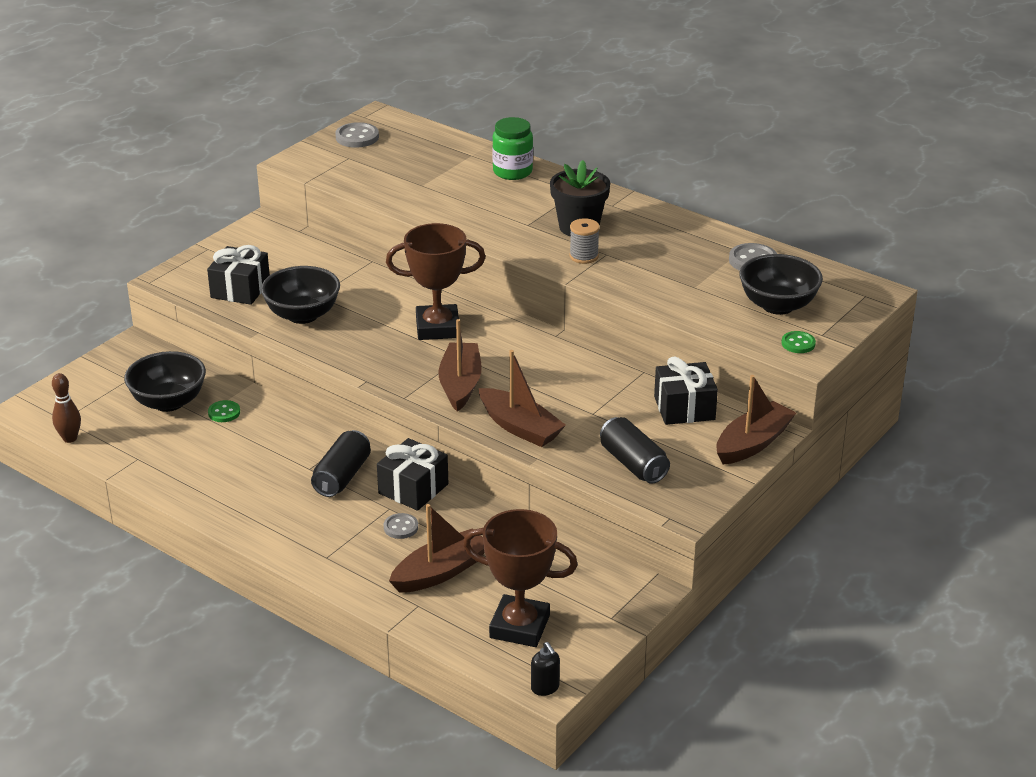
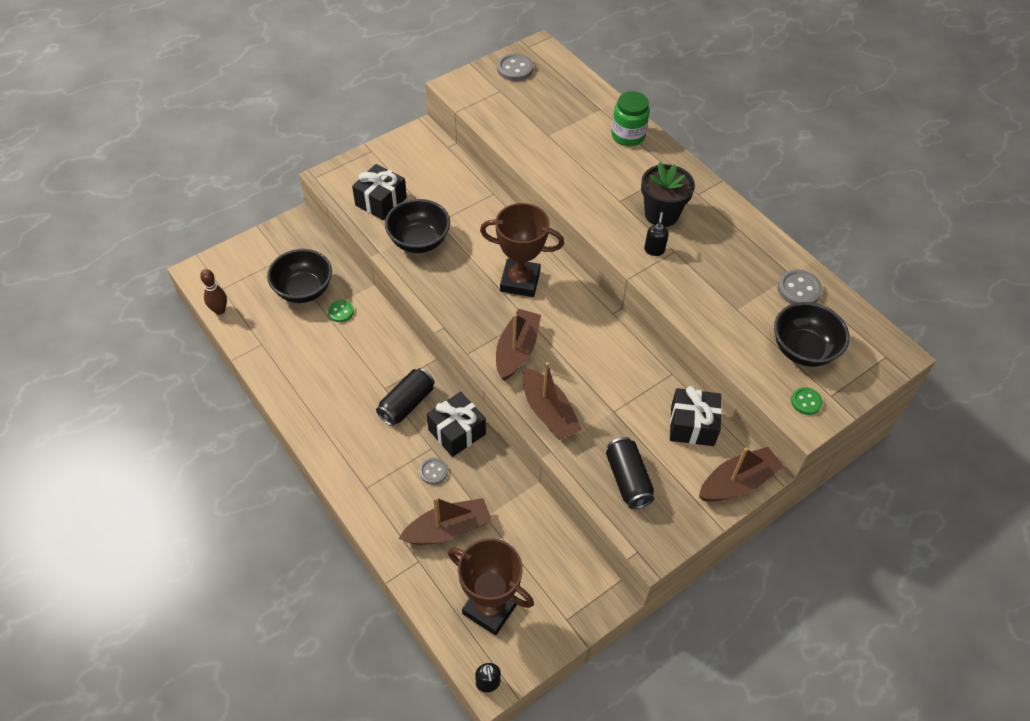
camera: 15 degrees right, 20 degrees up
grey spool [570,218,600,264] -> black soap dispenser [644,212,668,256]

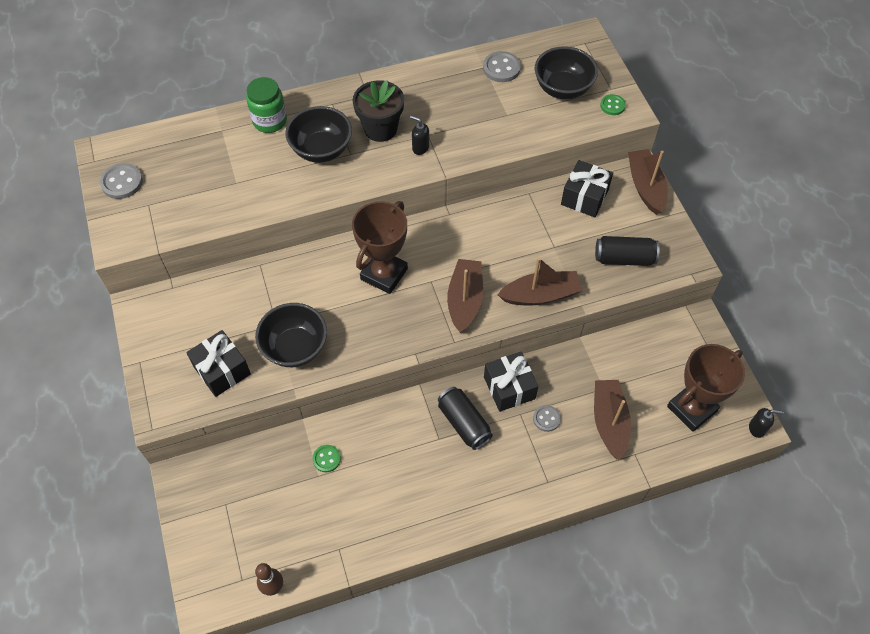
camera: 70 degrees left, 5 degrees up
black bowl [267,249,332,303] -> black bowl moved to [285,106,352,163]
brown boat [496,309,541,381] -> brown boat turned 60 degrees clockwise [447,259,483,333]

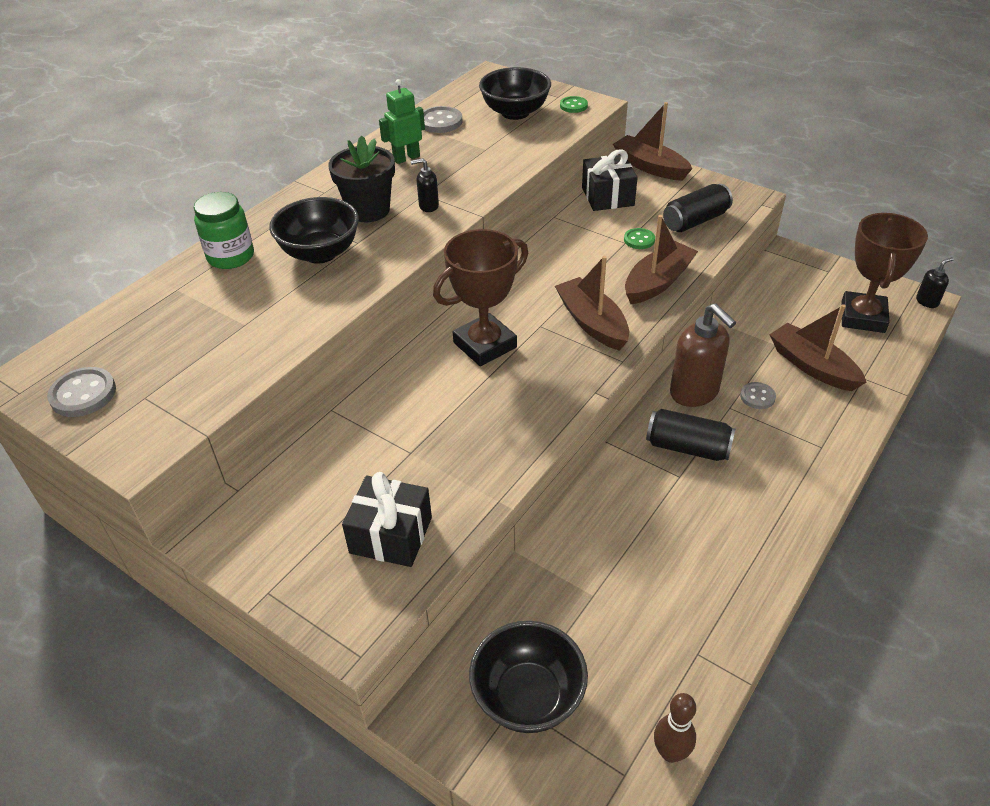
camera: 35 degrees left, 15 degrees down
black bowl [255,303,327,367] -> black bowl moved to [469,621,588,733]
green button [313,445,341,472] -> green button moved to [624,228,655,249]
brown trophy [352,201,408,294] -> brown trophy turned 60 degrees clockwise [433,229,528,366]
black gift [484,351,539,412] -> brown soap dispenser [670,303,736,407]
none -> green robot [379,79,425,164]

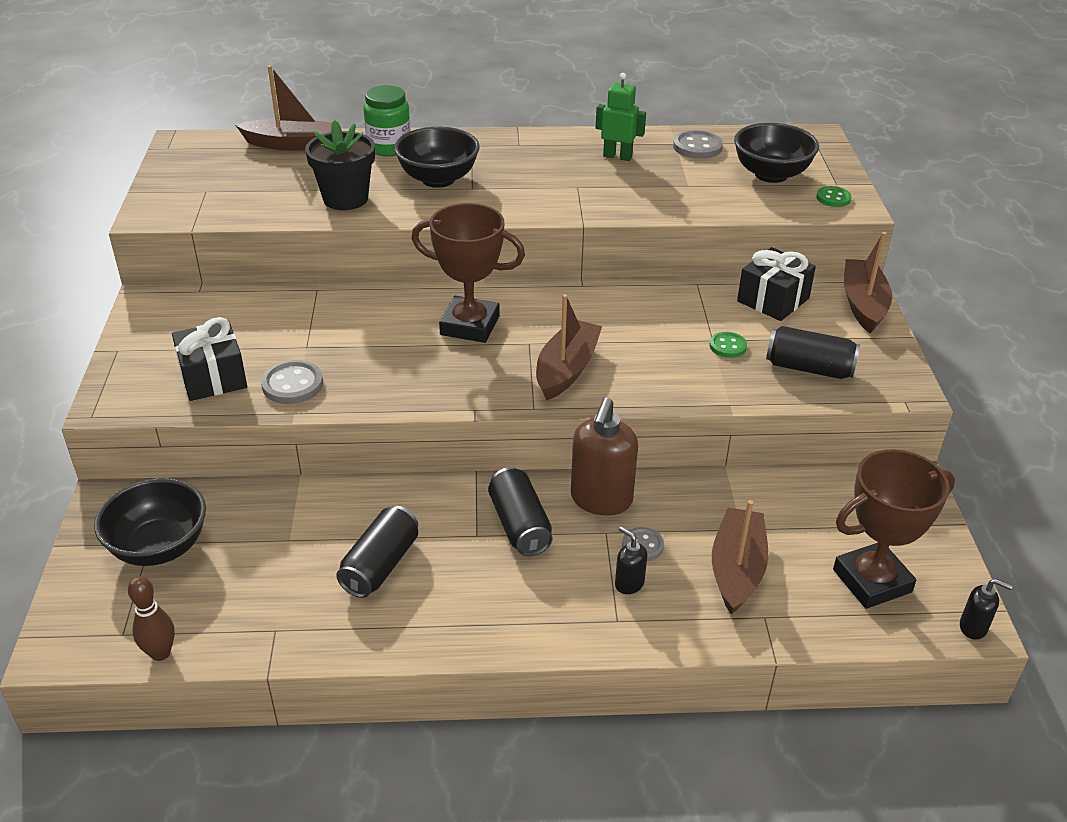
camera: 50 degrees right, 5 degrees down
grey button [47,367,116,417] -> grey button moved to [261,360,323,404]
black flower pot [328,135,395,222] -> black flower pot moved to [305,120,375,210]
black soap dispenser [411,158,439,212] -> black soap dispenser moved to [615,526,647,594]
brown boat [625,215,698,304] -> brown boat moved to [236,65,332,151]
none -> black can [336,506,418,598]

